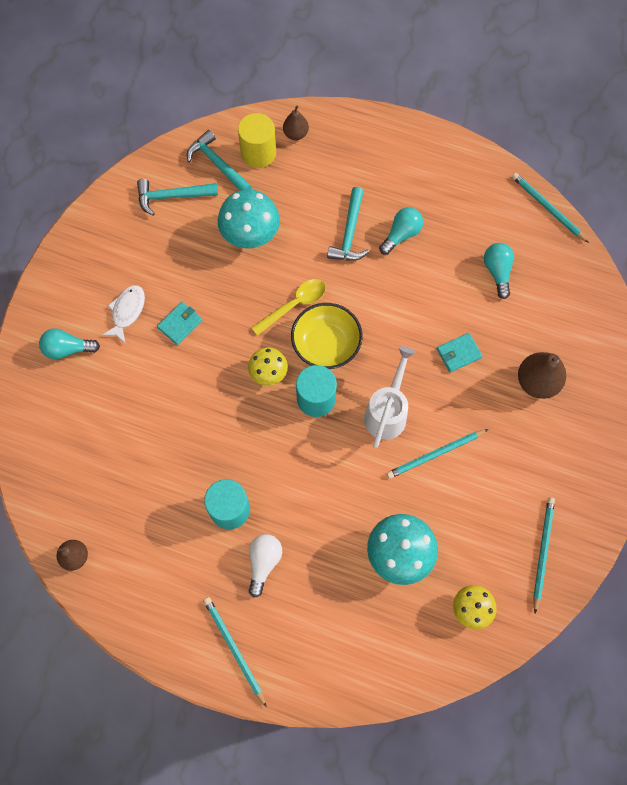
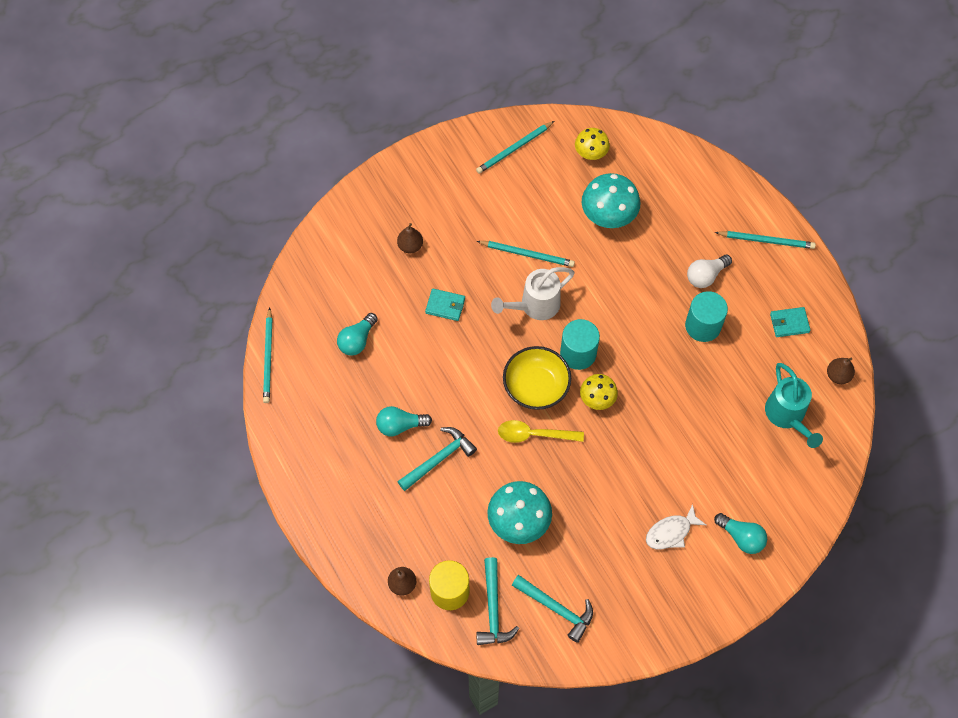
camera: 140 degrees left, 5 degrees down
turquoise wallet [157,302,202,345] -> turquoise wallet moved to [770,307,811,337]
turquoise pencil [203,597,267,707] -> turquoise pencil turned 90 degrees counterclockwise [715,231,816,249]
brown pear [518,352,566,399] -> brown pear [397,223,423,253], size x0.61
none -> turquoise watering can [765,363,823,448]

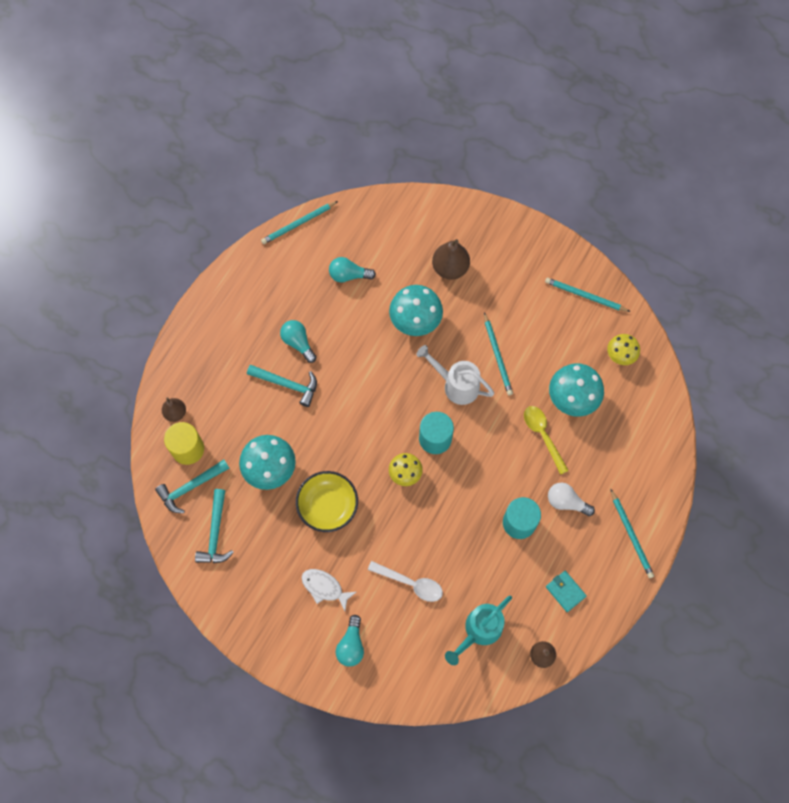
camera: 60 degrees right, 5 degrees up
brown pear [397,223,423,253] -> brown pear [432,239,470,280], size x1.64
turquoise wallet [425,289,465,321] -> turquoise mushroom [389,285,443,336]
yellow spoon [498,420,584,443] -> yellow spoon moved to [524,406,569,475]
yellow bowl [503,346,571,410] -> yellow bowl moved to [296,471,358,532]
none -> white spoon [368,561,443,602]

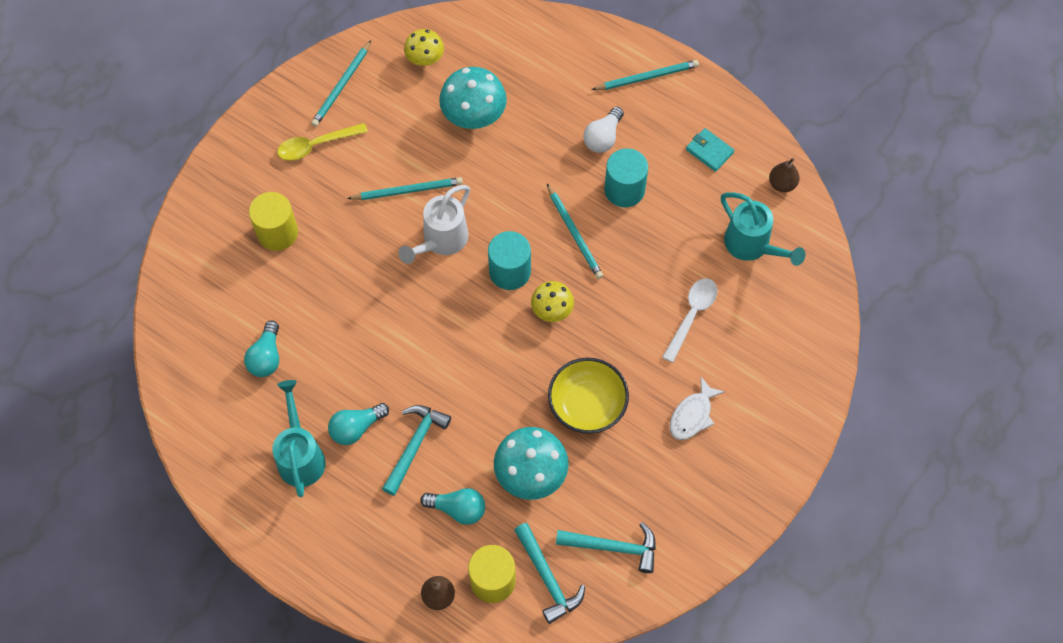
camera: 85 degrees left, 5 degrees down
turquoise pencil [261,201,338,244] -> turquoise pencil moved to [547,184,603,279]
turquoise light bulb [335,615,364,667] -> turquoise light bulb moved to [420,488,485,525]
turquoise mushroom [389,285,443,336] -> none
brown pear [432,239,470,280] -> yellow cylinder [249,192,298,251]
yellow spoon [524,406,569,475] -> yellow spoon moved to [277,123,368,161]
turquoise wallet [546,571,587,612] -> turquoise wallet turned 75 degrees clockwise [686,128,734,172]
none -> turquoise watering can [272,380,326,497]

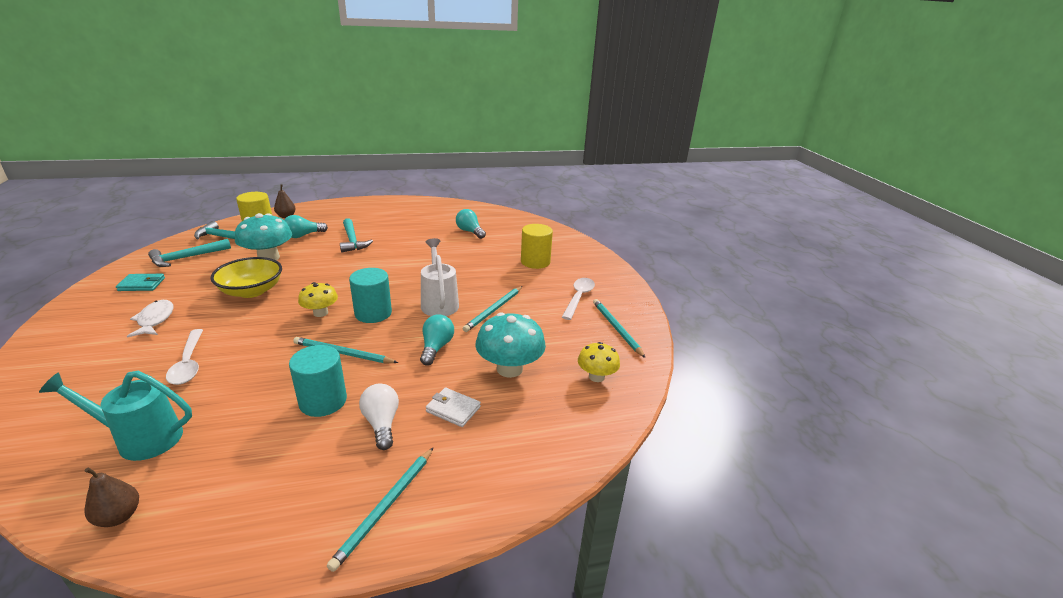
camera: 130 degrees right, 35 degrees down
turquoise watering can [272,380,326,497] -> none
yellow spoon [277,123,368,161] -> white spoon [562,278,595,320]
turquoise light bulb [328,403,389,445] -> turquoise light bulb moved to [420,314,454,365]
turquoise wallet [686,128,734,172] -> turquoise wallet moved to [116,274,165,291]
none -> white wallet [426,388,481,427]

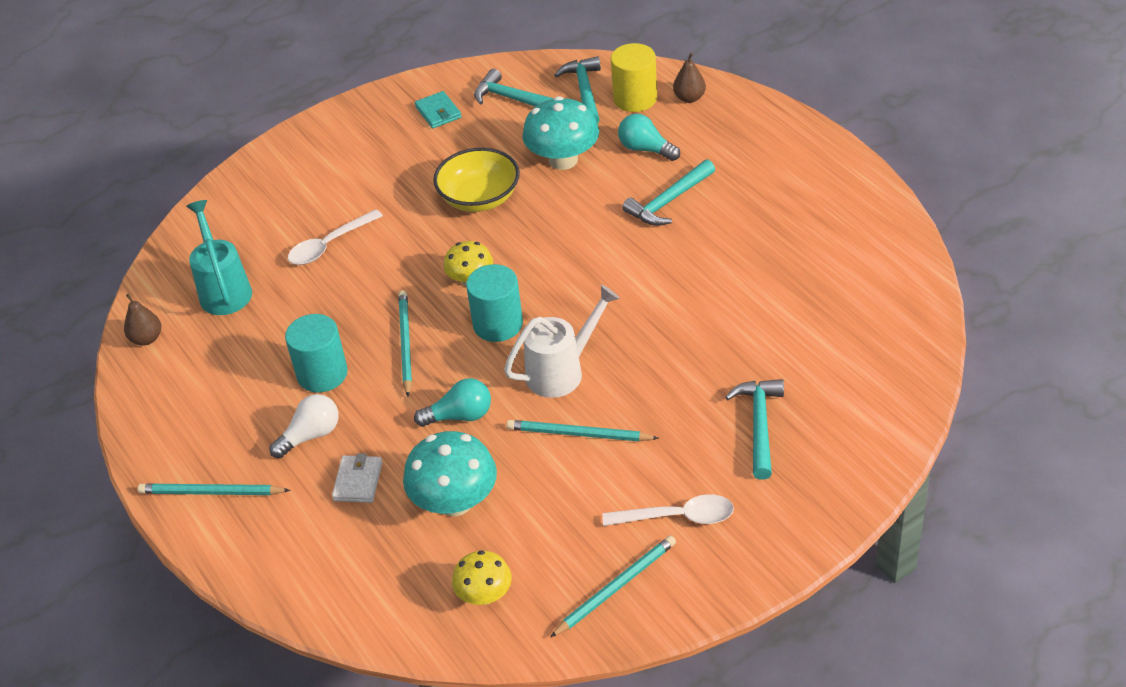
camera: 75 degrees right, 15 degrees up
white fish [127,300,173,338] -> none
turquoise light bulb [456,209,486,239] -> none
yellow cylinder [521,224,553,269] -> turquoise hammer [725,379,784,480]

